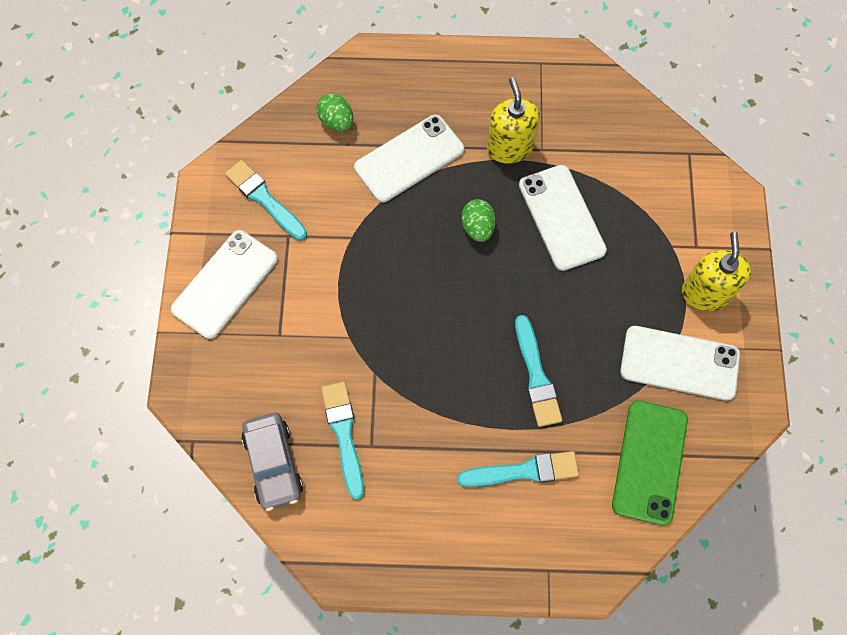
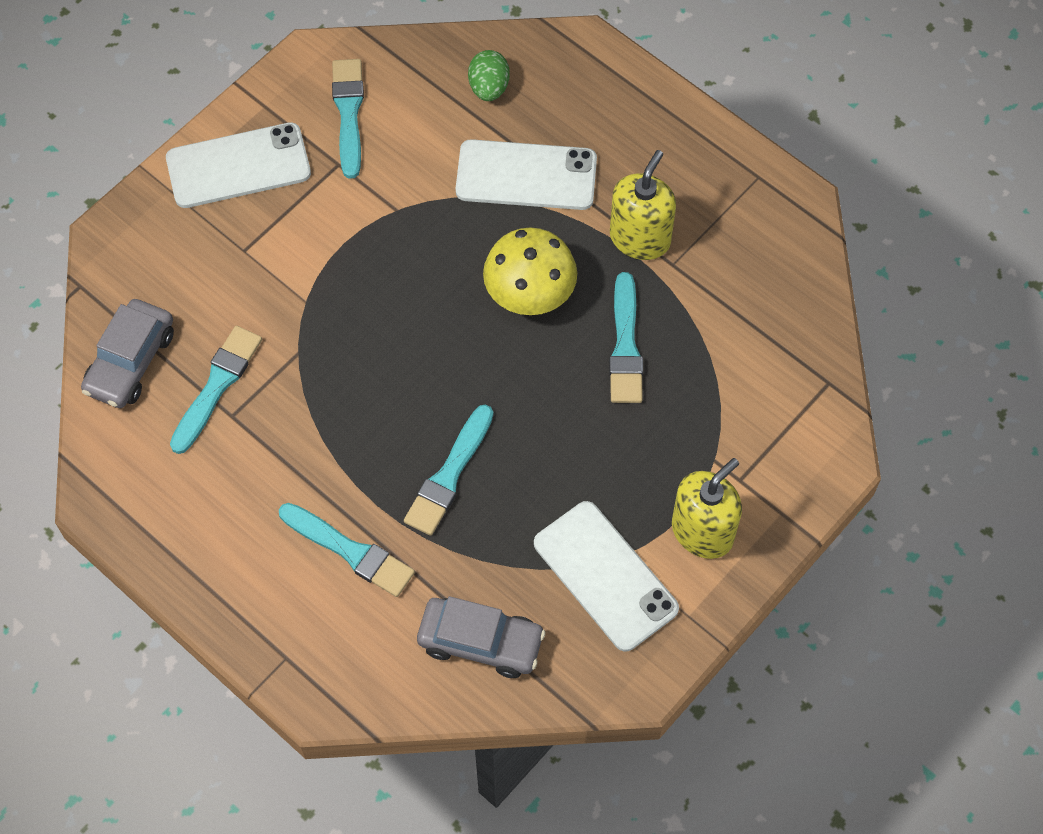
camera: 40 degrees right, 5 degrees down
green egg [461,199,496,242] -> yellow mushroom [483,228,577,315]
white phone [519,165,607,271] -> turquoise brush [609,272,643,403]
green phone [612,400,688,526] -> grey car [417,596,545,678]

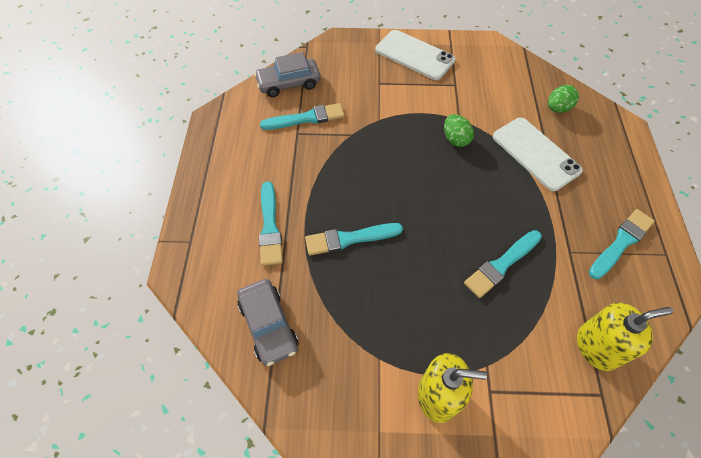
camera: 50 degrees right, 5 degrees down
turquoise brush [332,59,364,179] -> turquoise brush moved to [589,209,655,279]
yellow mushroom [483,228,577,315] -> none
white phone [534,501,679,652] -> none
yellow soap dispenser [610,150,676,260] -> yellow soap dispenser moved to [577,302,673,371]
none -> green egg [444,114,474,147]

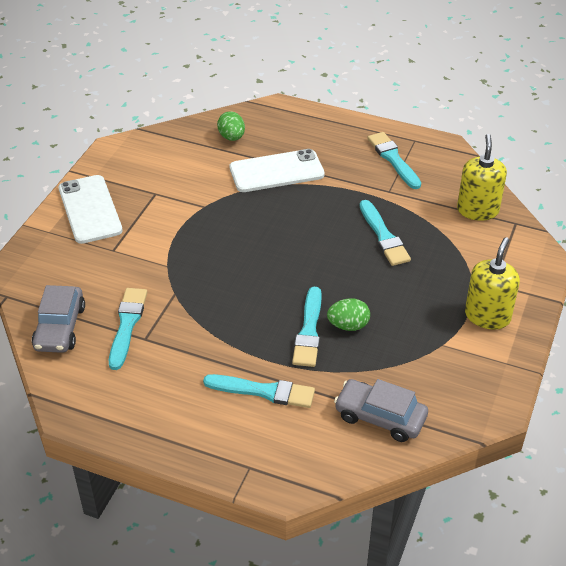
camera: 70 degrees left, 15 degrees down
grey car [237,279,298,366] -> grey car turned 150 degrees counterclockwise [334,379,428,442]
white phone [375,30,456,80] -> white phone turned 75 degrees counterclockwise [59,175,123,244]
green egg [444,114,474,147] -> green egg moved to [327,298,370,331]

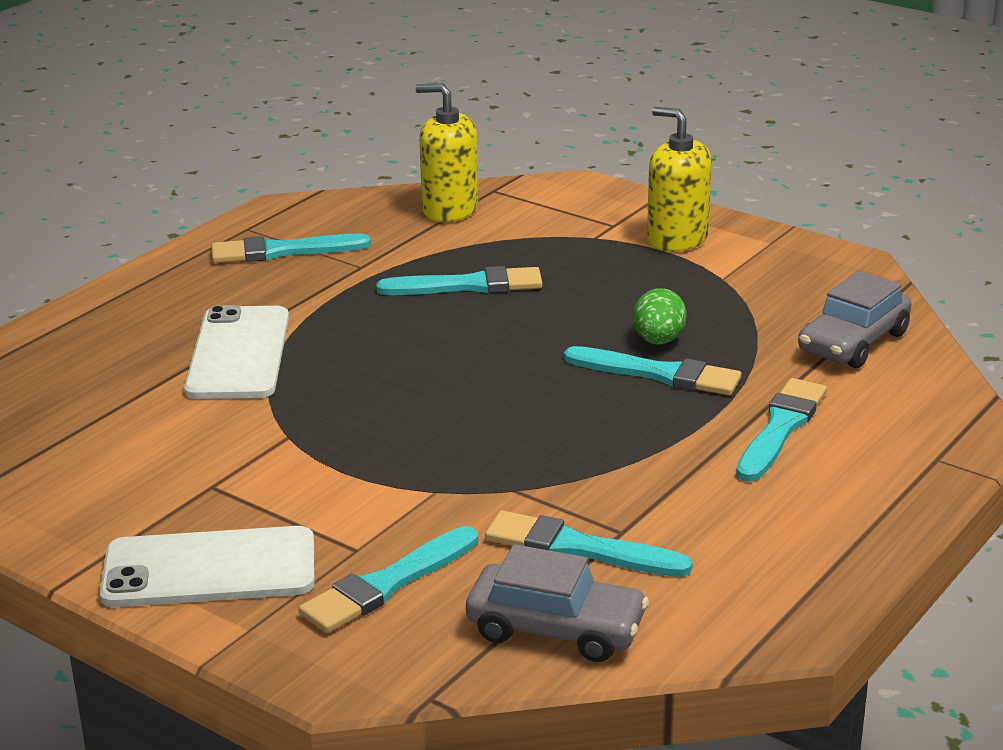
camera: 75 degrees left, 15 degrees down
green egg [217,111,245,141] -> none
none -> turquoise brush [298,526,478,633]

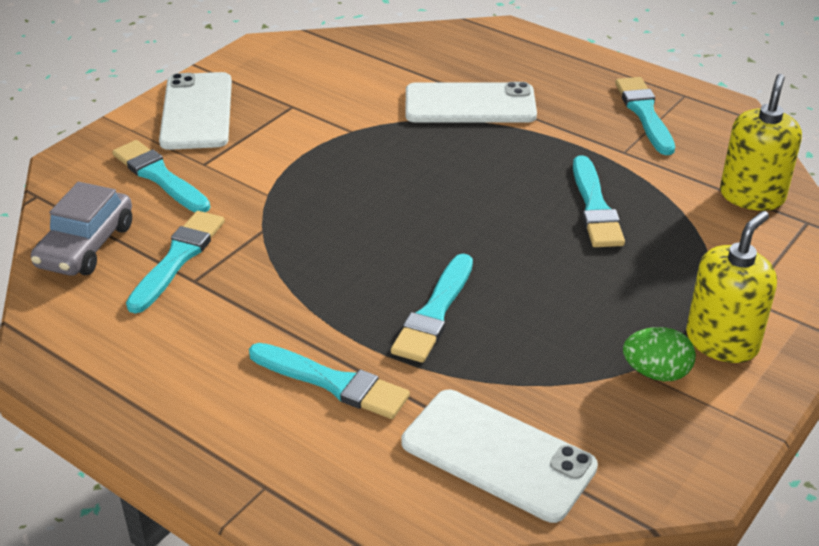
camera: 90 degrees right, 10 degrees up
green egg [633,288,687,344] -> green egg moved to [623,327,696,381]
grey car [798,271,911,368] -> white phone [402,390,598,523]

